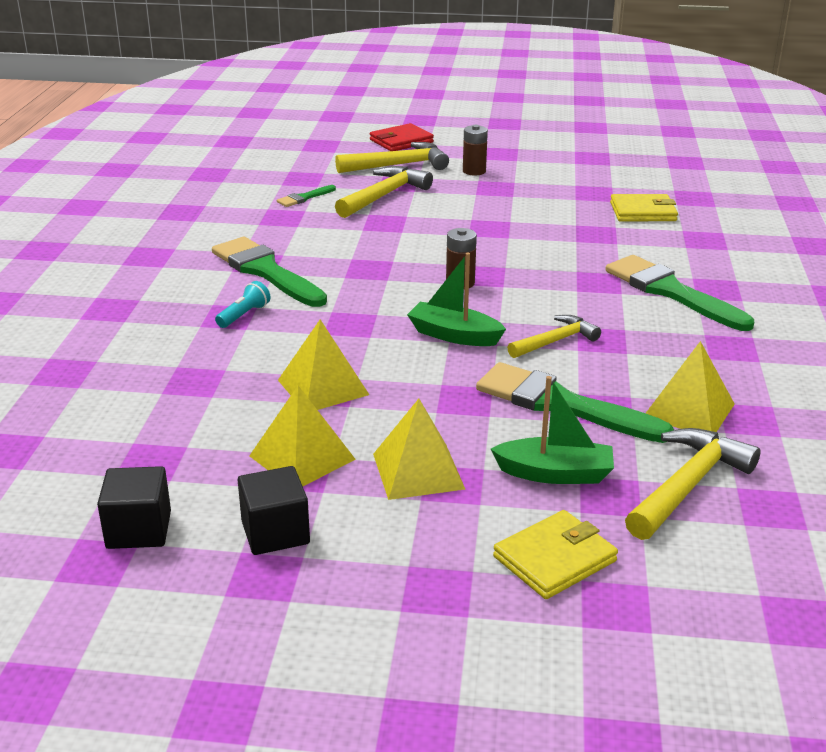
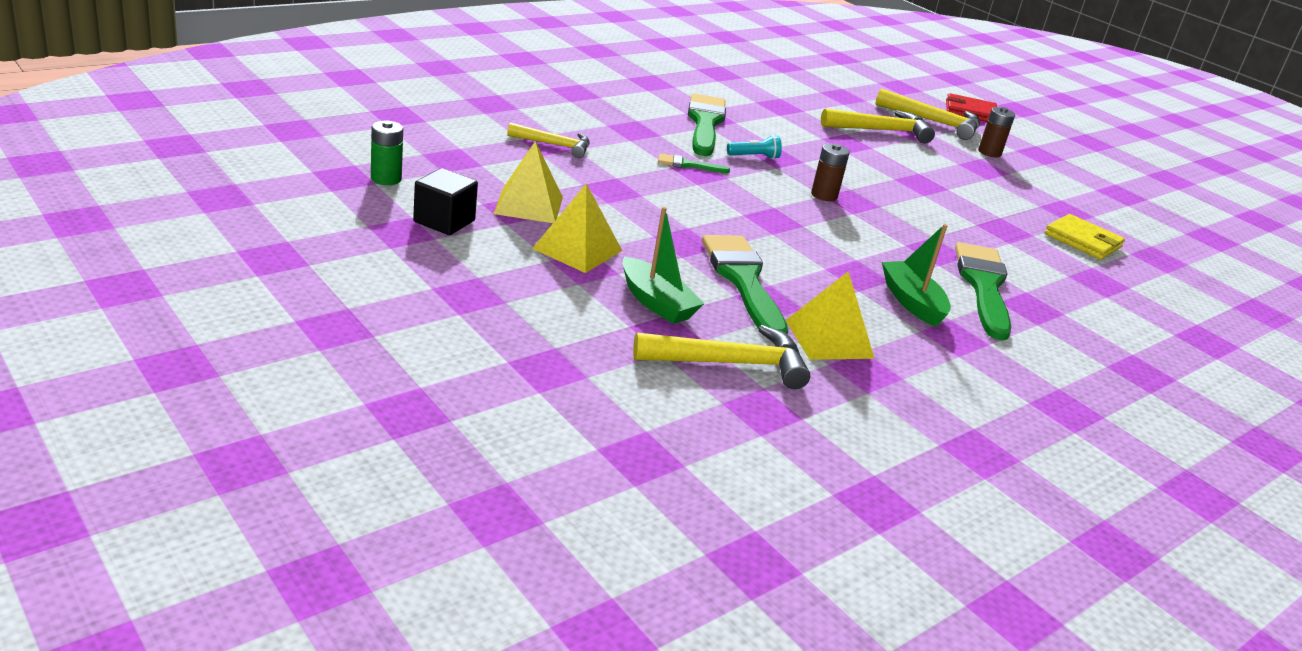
camera: 40 degrees right, 0 degrees up
black cube [97,466,171,549] -> green battery [371,121,403,185]
turquoise flashlight [215,281,271,328] -> turquoise flashlight moved to [727,135,782,159]
green brush [277,185,336,207] -> green brush moved to [658,153,730,173]
yellow pyramid [278,319,369,410] -> none
green boat [407,253,506,346] -> green boat moved to [882,224,951,327]
yellow wallet [493,510,618,599] -> none
yellow hammer [507,315,601,358] -> yellow hammer moved to [507,123,590,158]

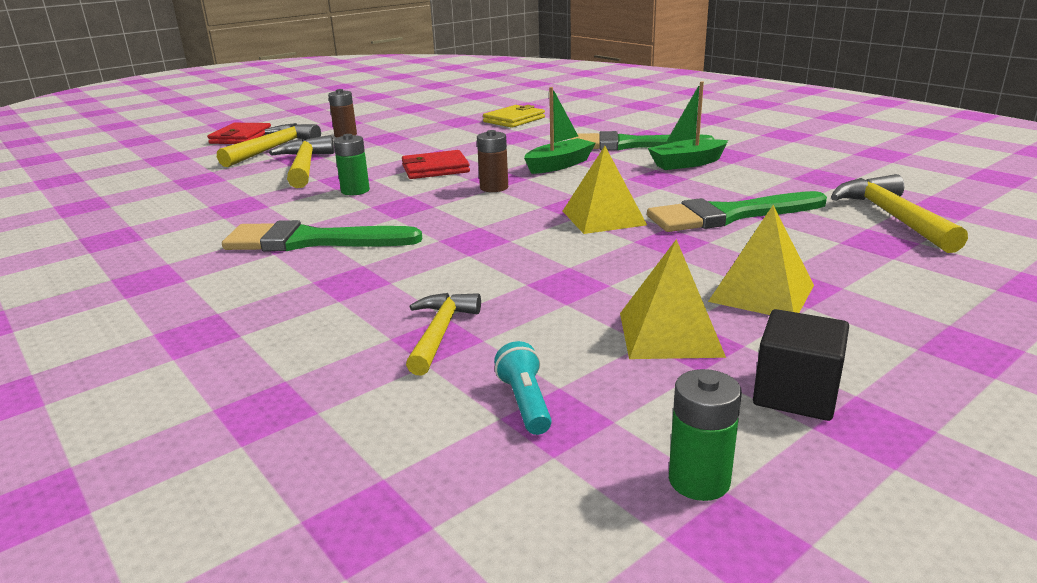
camera: 85 degrees left, 5 degrees down
green boat [622,206,704,324] -> green boat moved to [524,87,596,174]
green brush [658,153,730,173] -> none
turquoise flashlight [727,135,782,159] -> turquoise flashlight moved to [494,341,552,435]
yellow pyramid [786,271,875,360] -> yellow pyramid moved to [563,146,647,234]
none -> green battery [333,134,370,195]
none -> red wallet [402,150,470,179]

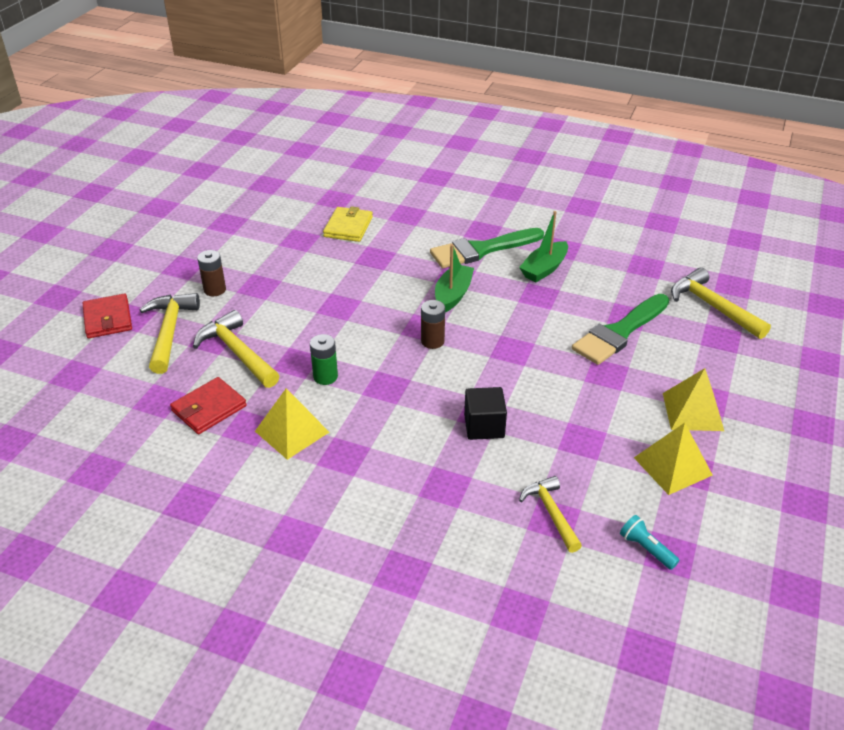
camera: 30 degrees left, 15 degrees up
green brush [222,220,422,251] -> none
red wallet [402,150,470,179] -> red wallet moved to [170,377,247,434]
yellow pyramid [563,146,647,234] -> yellow pyramid moved to [255,388,329,460]
green battery [669,369,742,501] -> none
black cube [753,309,849,421] -> black cube moved to [464,387,507,440]

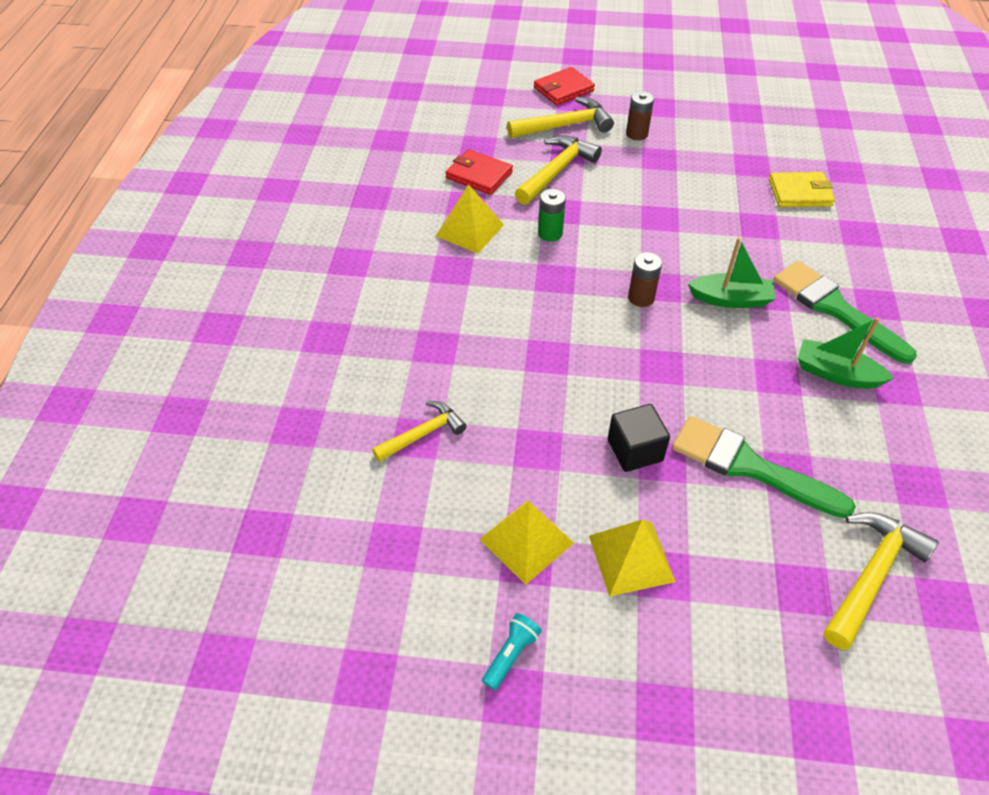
camera: 75 degrees right, 10 degrees up
black cube [464,387,507,440] -> black cube moved to [608,404,670,472]
turquoise flashlight [620,515,680,570] -> turquoise flashlight moved to [482,613,542,690]

